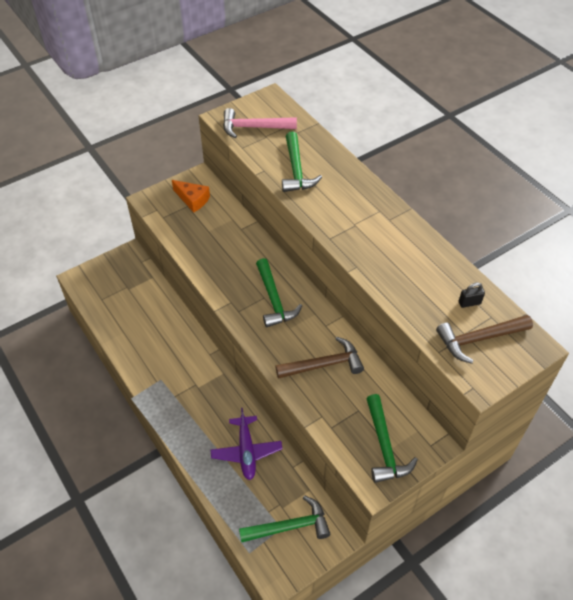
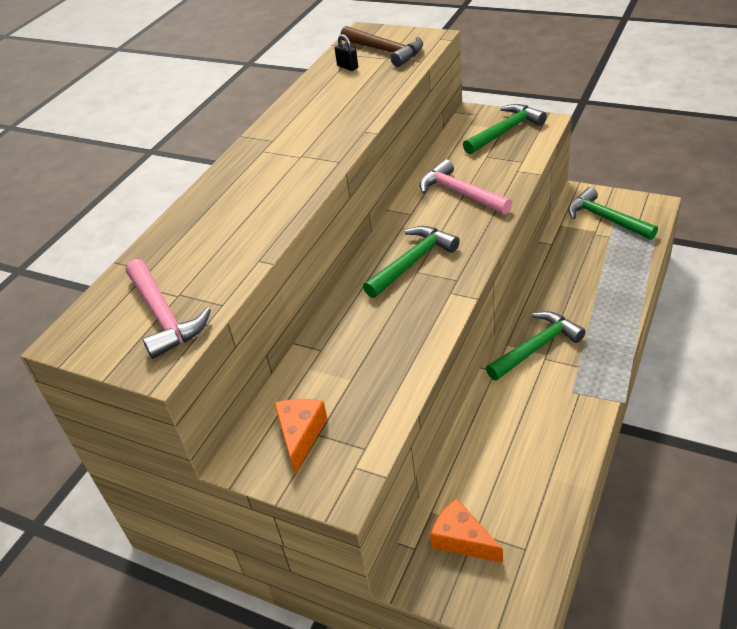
camera: 115 degrees left, 10 degrees down
purple plane [211,408,282,480] -> none
brown hammer [275,337,364,379] -> pink hammer [420,159,512,215]
green hammer [282,132,322,192] -> green hammer moved to [486,311,586,380]
none -> orange cheese [430,498,503,563]

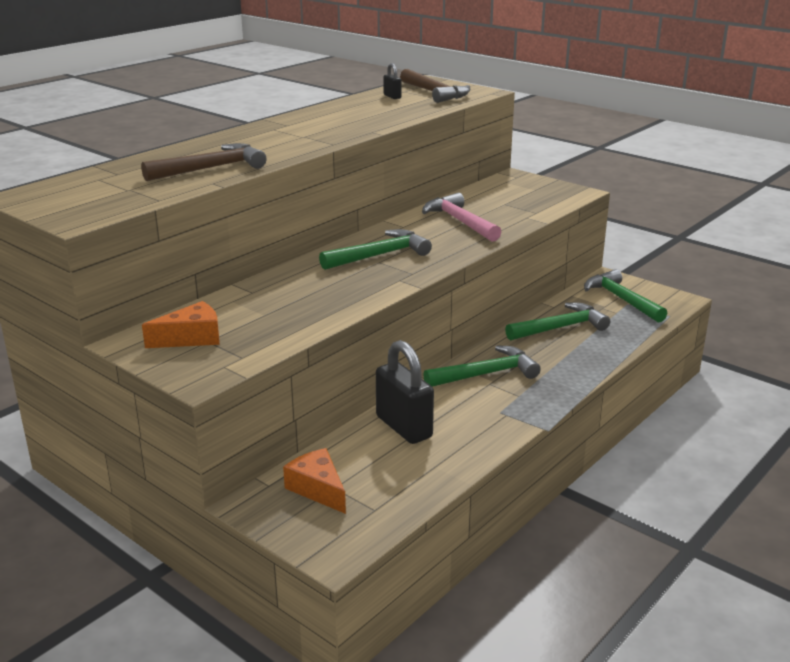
camera: 10 degrees right, 15 degrees down
pink hammer [126,259,211,359] -> none
orange cheese [274,399,327,475] -> orange cheese turned 45 degrees clockwise [142,301,220,348]
green hammer [463,104,547,154] -> green hammer moved to [505,302,610,341]
none -> brown hammer [141,143,267,181]
none -> black padlock [376,340,434,444]

